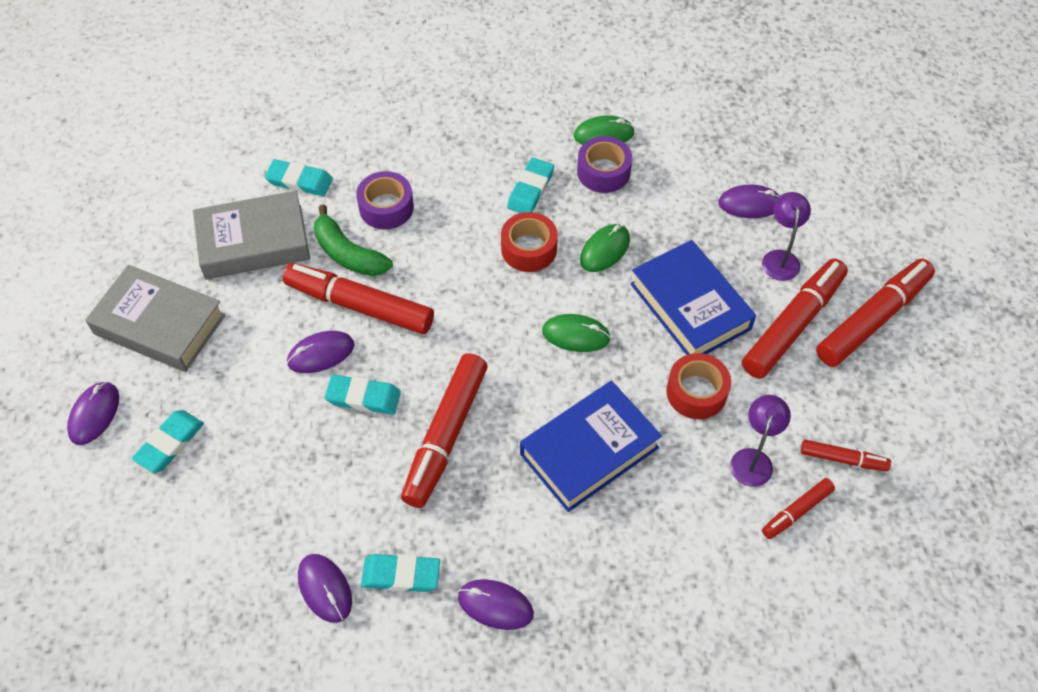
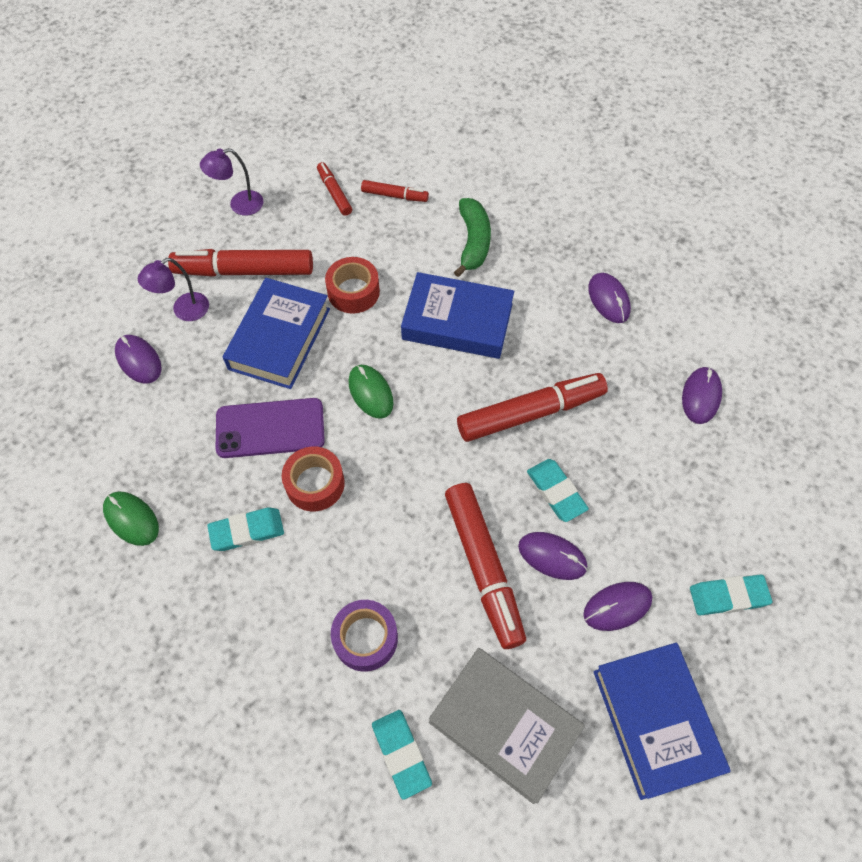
camera: 130 degrees left, 5 degrees up
purple mouse [67,382,119,445] -> purple mouse moved to [583,582,652,631]
grey book [85,265,226,372] -> blue book [593,643,731,800]
green banana [314,204,393,276] -> green banana moved to [454,198,491,277]
turquoise eraser [361,554,440,592] -> none
purple tape [577,136,632,193] -> none
green mouse [580,224,630,272] -> purple phone [216,398,325,458]
purple lamp [730,395,791,487] -> purple lamp moved to [200,148,263,216]
red marker [816,259,935,367] -> none

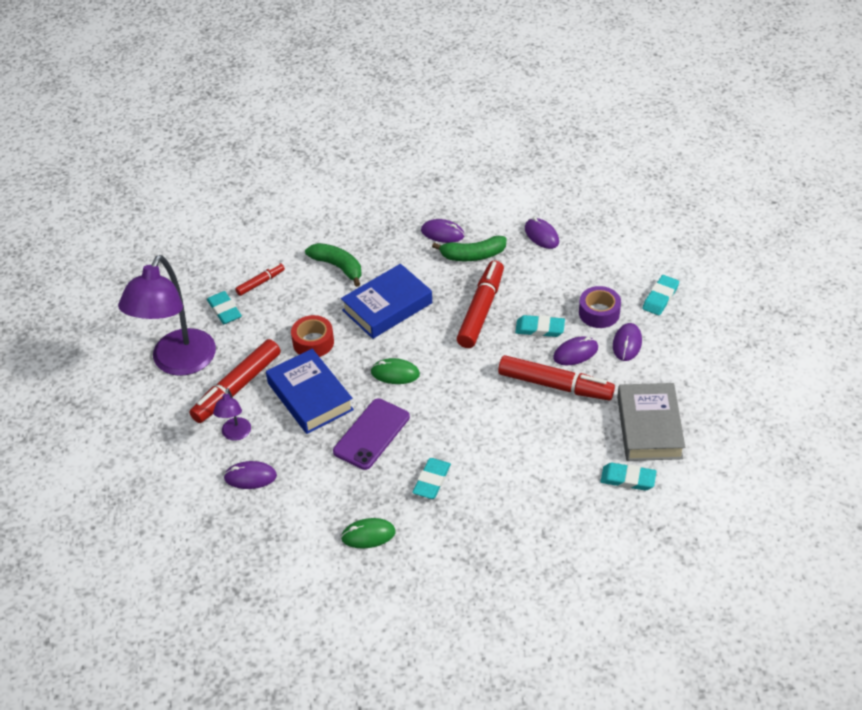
camera: 50 degrees left, 15 degrees down
purple lamp [200,148,263,216] -> purple lamp [118,255,216,376], size x2.25
red tape [282,447,345,511] -> none
red marker [317,162,352,216] -> turquoise eraser [207,291,242,324]
purple tape [331,600,398,672] -> purple tape moved to [579,286,621,328]
grey book [429,648,585,804] -> grey book turned 75 degrees counterclockwise [617,383,685,461]
blue book [593,643,731,800] -> none
none -> green banana [432,236,507,261]

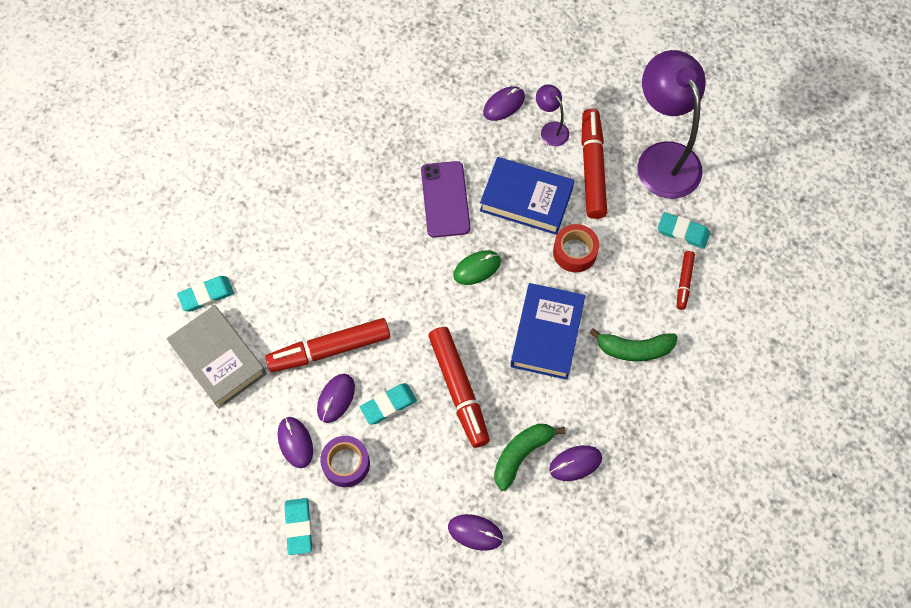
camera: 140 degrees right, 20 degrees up
green mouse [341,518,396,548] -> none
turquoise eraser [412,458,451,499] -> none

